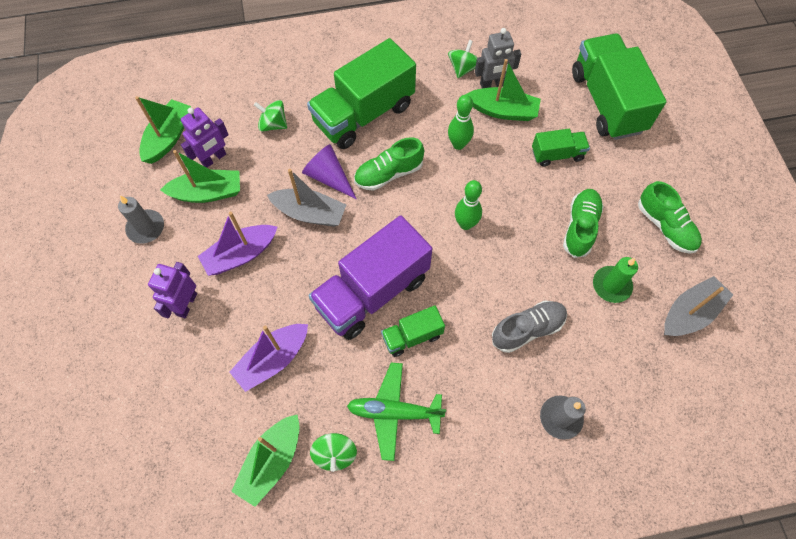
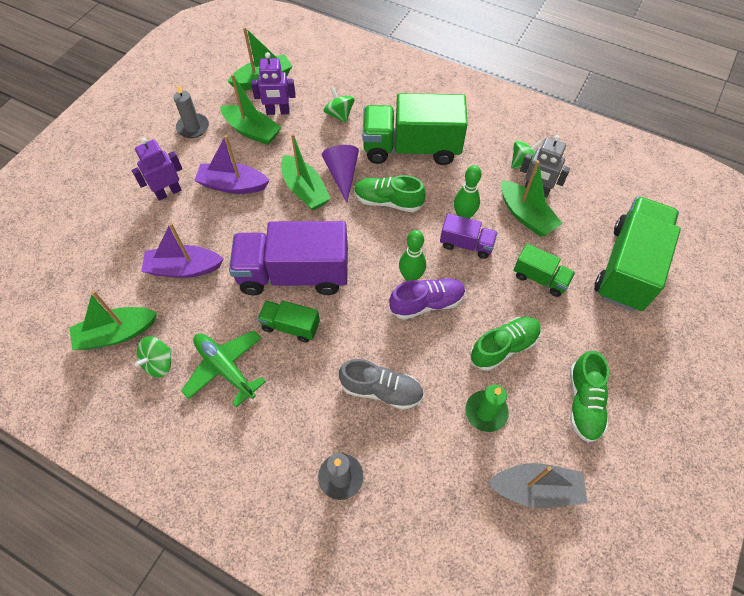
camera: 40 degrees right, 5 degrees down
grey boat [267,169,346,227] -> green boat [281,133,331,210]
none -> purple shoe [389,278,465,320]
none -> purple truck [440,213,498,259]

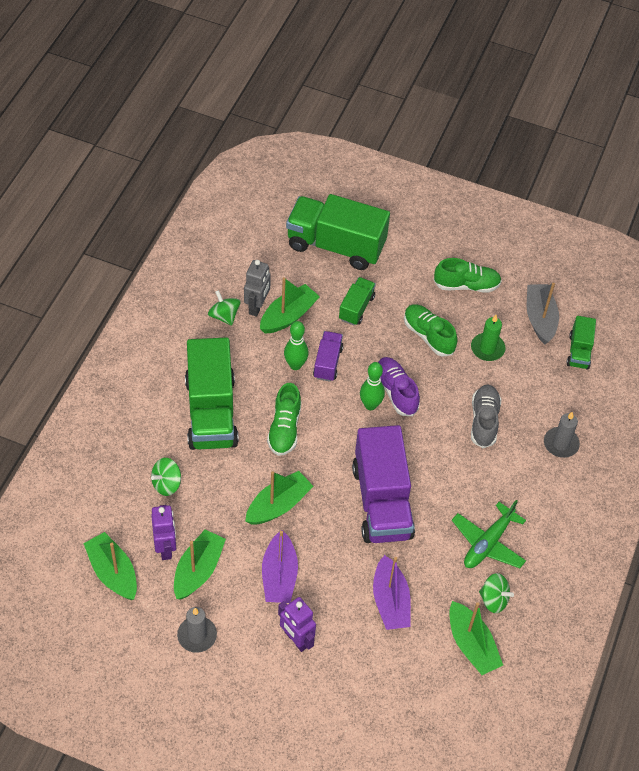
camera: 100 degrees left, 5 degrees down
green truck [257,301,320,343] -> green truck moved to [566,316,596,370]
purple cone [322,145,359,202] -> none

